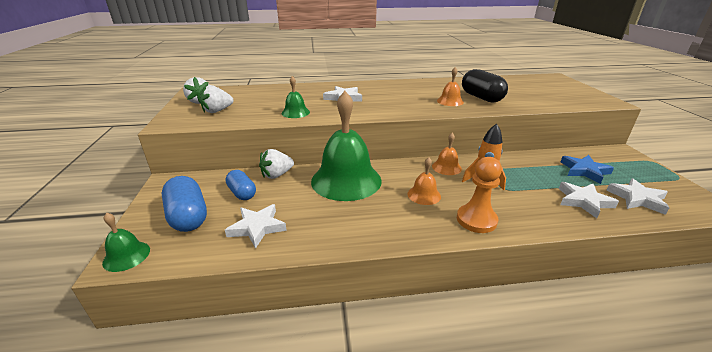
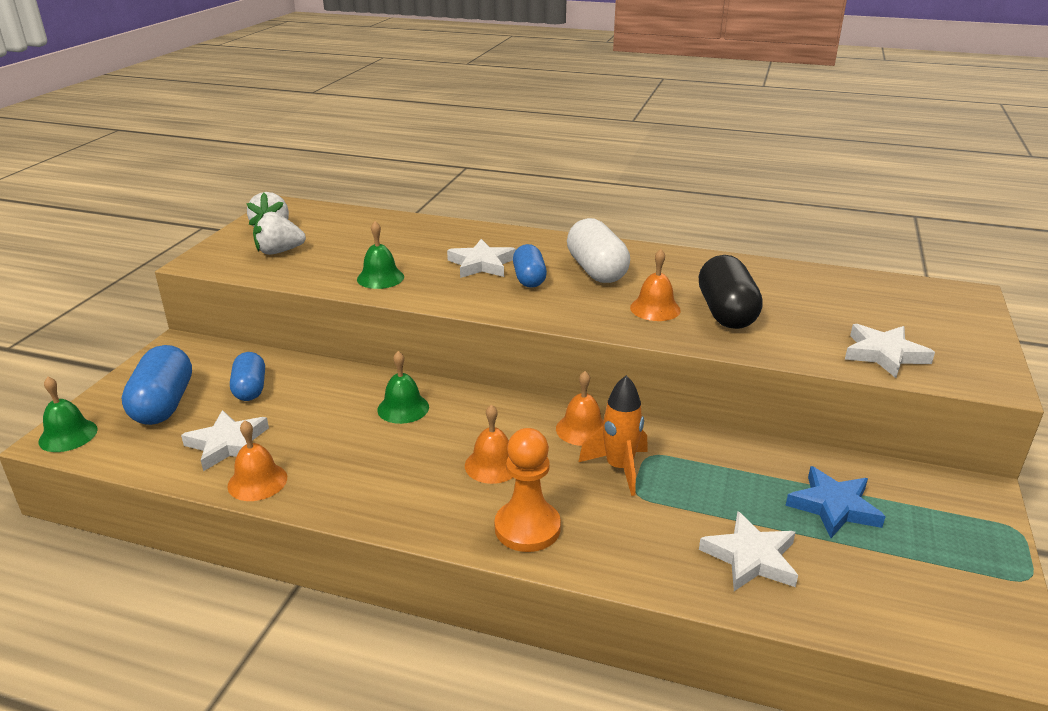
camera: 25 degrees right, 0 degrees up
white strawberry [259,149,294,179] -> none
green bell [311,91,382,201] -> green bell [377,351,429,424], size x0.44
white star [606,178,670,215] -> white star moved to [845,324,935,378]
none -> orange bell [228,420,287,501]
none -> blue capsule [513,244,547,288]
none -> white capsule [567,218,630,283]

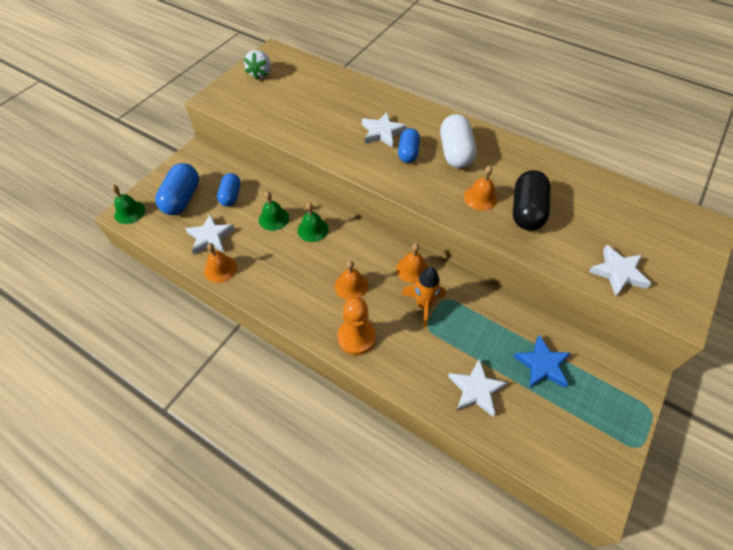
camera: 15 degrees right, 25 degrees up
white strawberry [253,212,306,255] -> none
green bell [357,221,404,289] -> green bell moved to [259,191,289,231]

